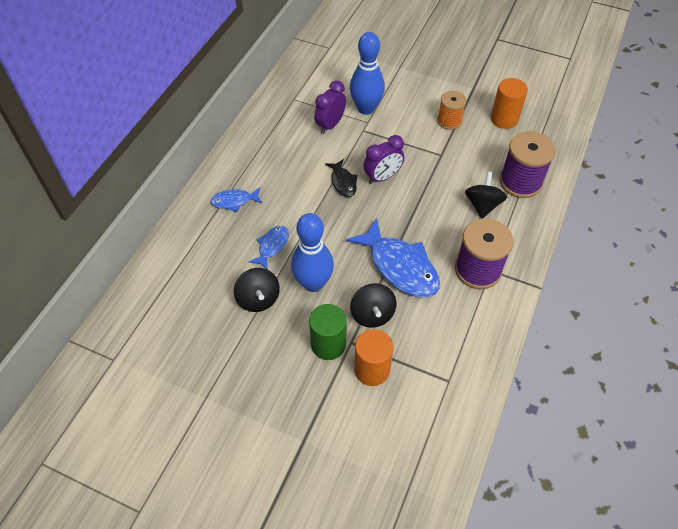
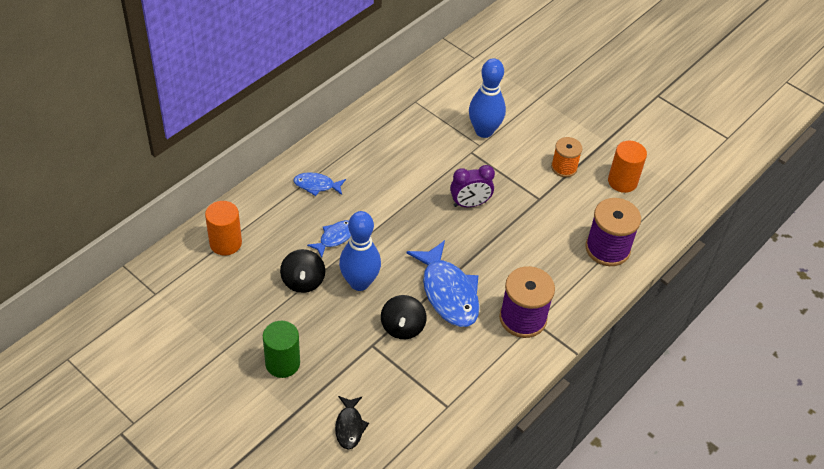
camera: 15 degrees right, 5 degrees down
green cylinder [309,304,347,360] -> green cylinder moved to [263,321,300,378]
purple clock [314,80,346,134] -> none
black fish [325,159,358,197] -> black fish moved to [335,396,369,450]
orange cylinder [354,329,394,386] -> orange cylinder moved to [205,201,242,255]
black spinning top [465,172,507,219] -> none

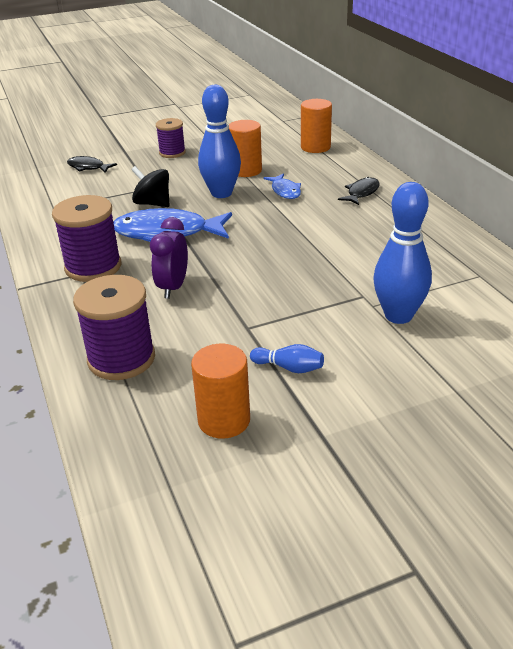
camera: 120 degrees right, 15 degrees down
green cylinder [263,321,300,378] -> purple spool [156,118,186,158]
black spinning top [280,249,325,293] -> orange cylinder [229,120,262,177]
blue fish [294,172,346,196] -> black fish [338,177,380,205]
purple clock [450,165,495,207] -> purple clock moved to [150,217,188,299]
orange spool [551,137,583,177] -> blue bowling pin [250,344,324,373]

